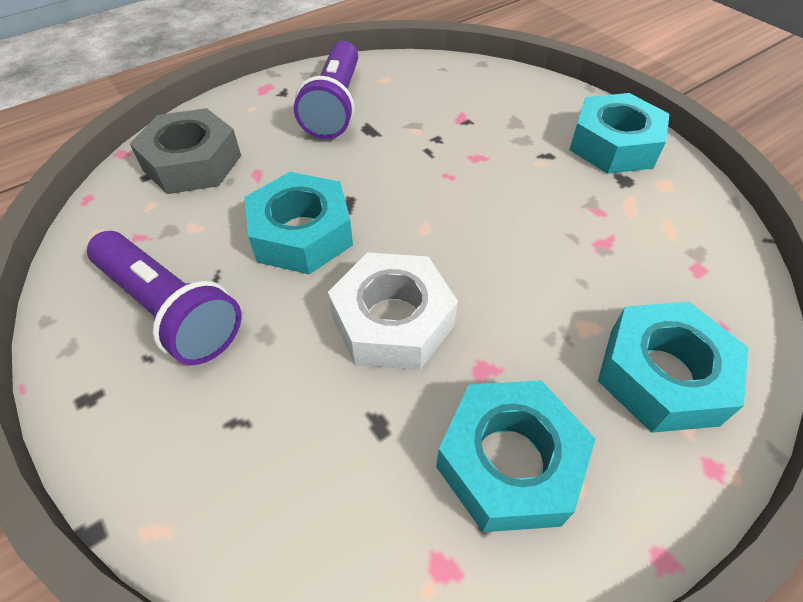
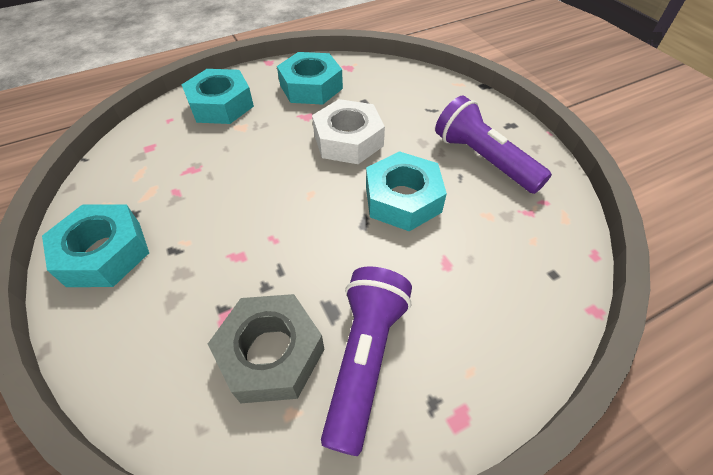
camera: 170 degrees left, 0 degrees up
grey nut [130,108,241,194] -> grey nut moved to [208,294,324,403]

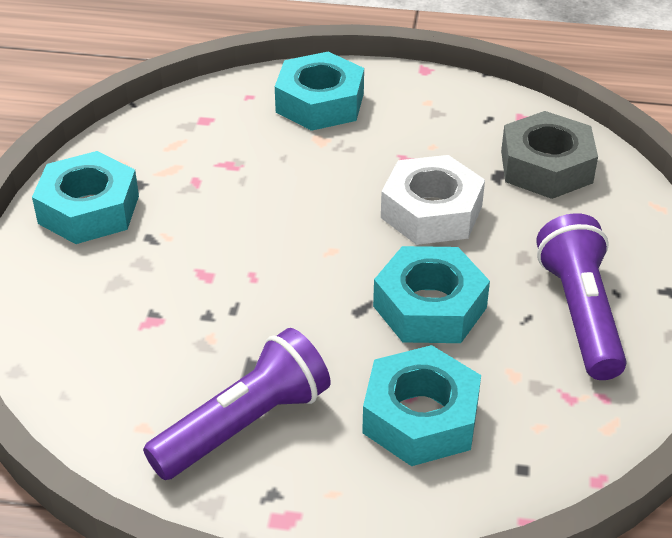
camera: 35 degrees right, 10 degrees down
grey nut [208,294,324,403] -> grey nut moved to [501,111,598,199]
turquoise nut [277,52,343,105] -> turquoise nut moved to [362,345,481,466]

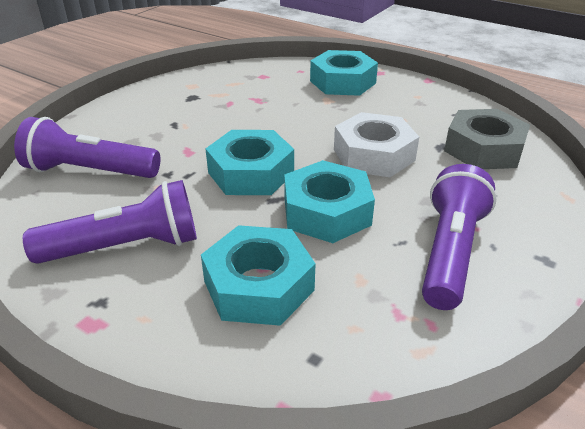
camera: 25 degrees right, 5 degrees down
turquoise nut [32,151,139,244] -> turquoise nut moved to [205,130,294,195]
none -> purple flashlight [14,117,160,178]

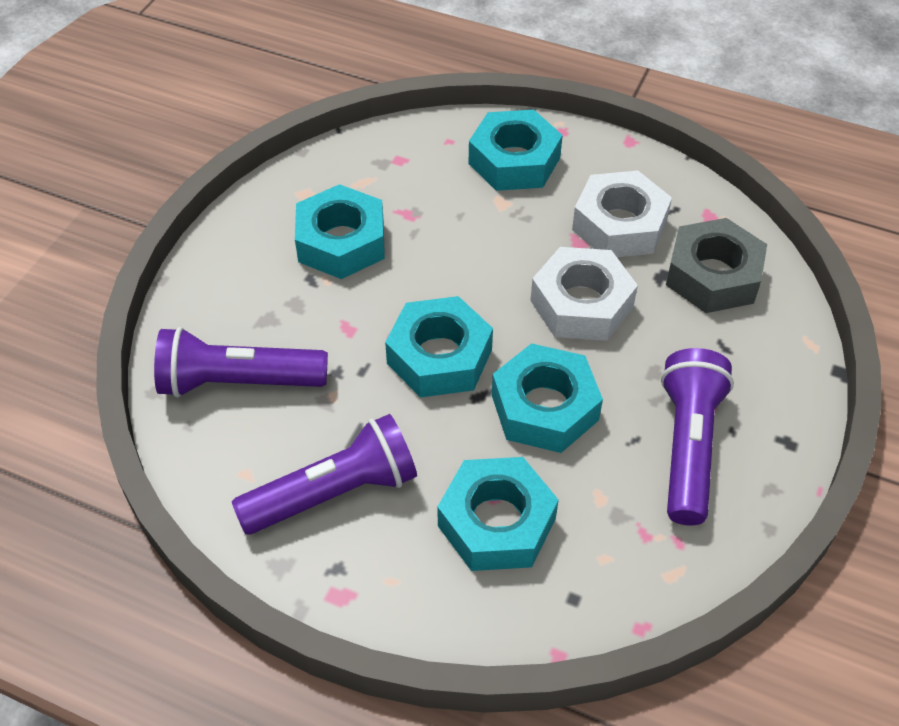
camera: 10 degrees left, 15 degrees up
none -> turquoise nut [295,184,385,279]
none -> white nut [572,170,672,257]

